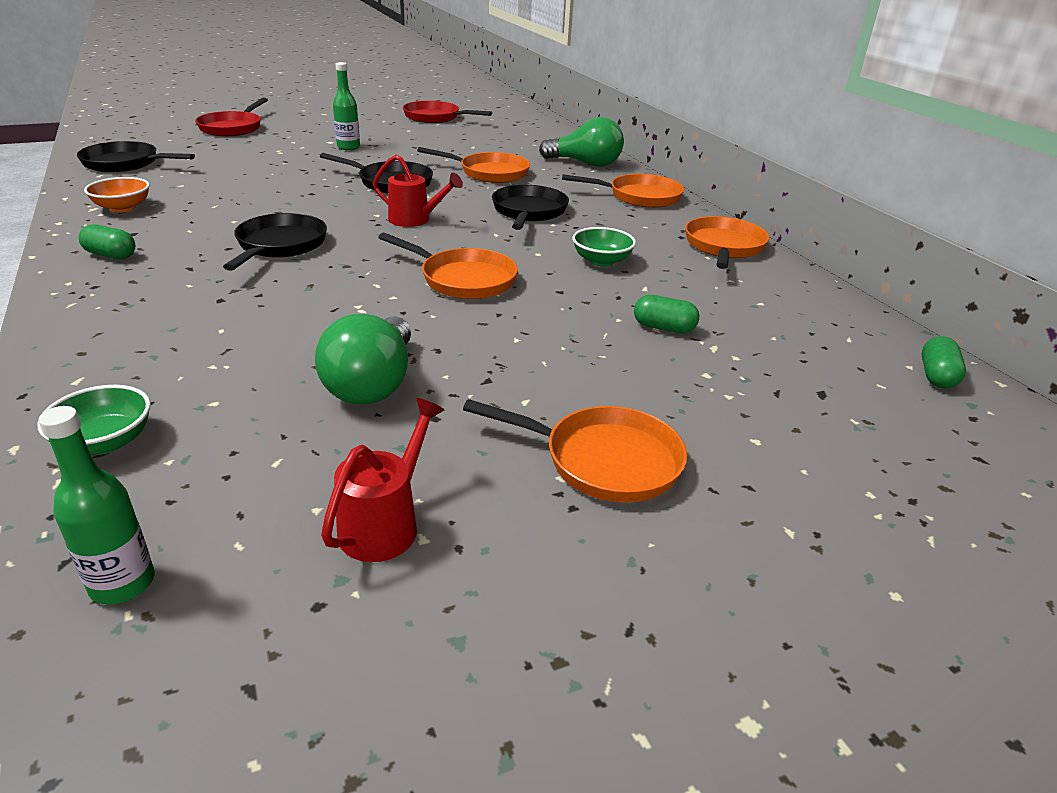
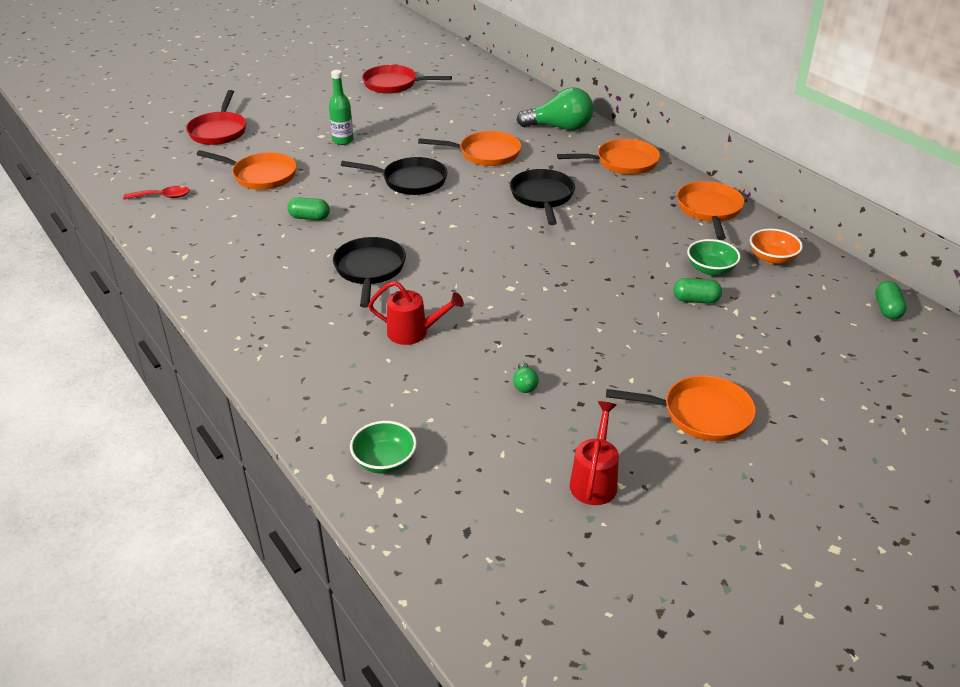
camera: 10 degrees left, 5 degrees up
green bottle [39,406,155,605] -> none
black pan [77,141,195,172] -> red spoon [123,186,190,200]
green capsule [79,224,135,259] -> green capsule moved to [287,197,330,220]
orange bowl [84,177,150,212] -> orange bowl moved to [750,229,803,264]
green light bulb [315,314,411,404] -> green light bulb [513,362,539,393], size x0.42
red watering can [373,155,463,227] -> red watering can moved to [368,281,464,345]
orange pan [378,233,518,299] -> orange pan moved to [196,150,297,190]
green bowl [572,227,636,267] -> green bowl moved to [687,239,741,276]

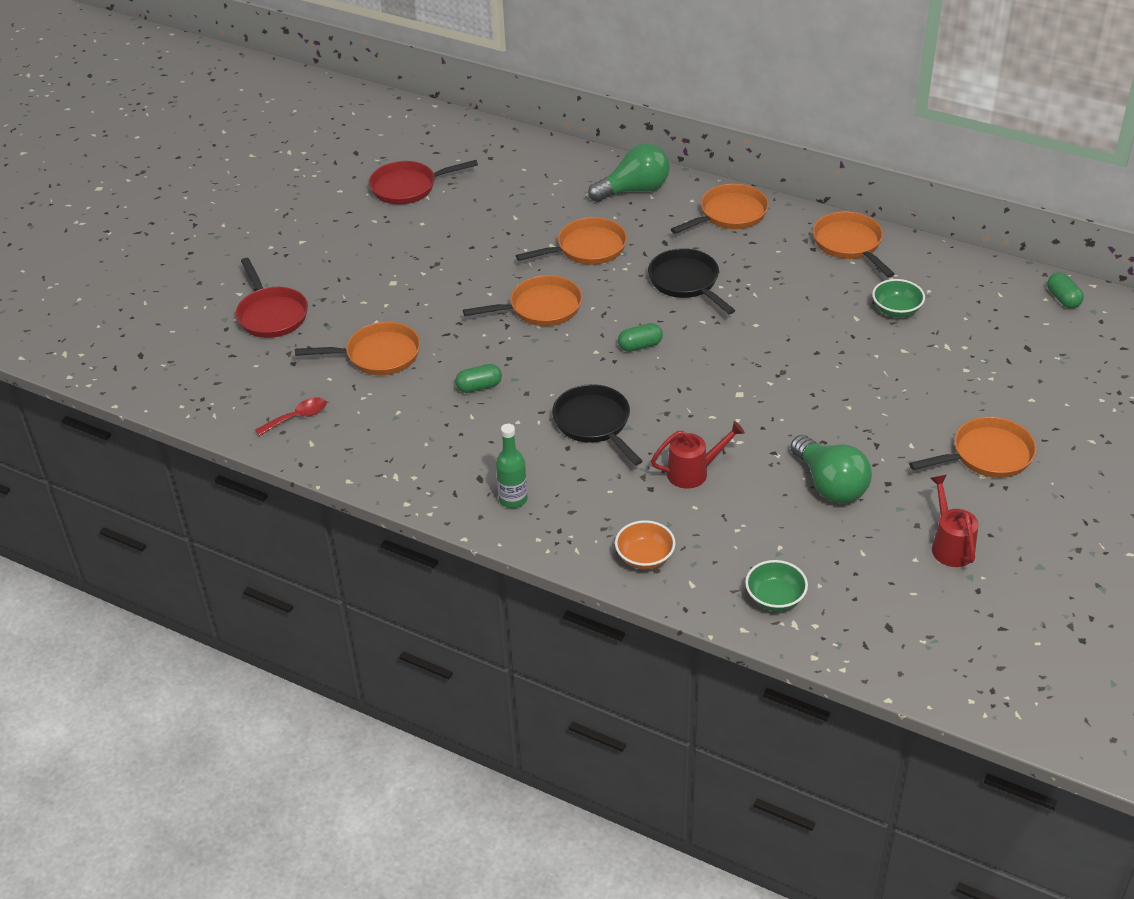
camera: 25 degrees left, 5 degrees up
green bottle [329,70,354,145] -> green bottle moved to [496,424,528,508]
black pan [341,157,447,195] -> orange pan [463,275,582,326]
green light bulb [513,362,539,393] -> green light bulb [791,435,872,503], size x2.37
green capsule [673,278,722,304] -> green capsule moved to [618,323,663,352]
orange bowl [750,229,803,264] -> orange bowl moved to [615,520,675,569]

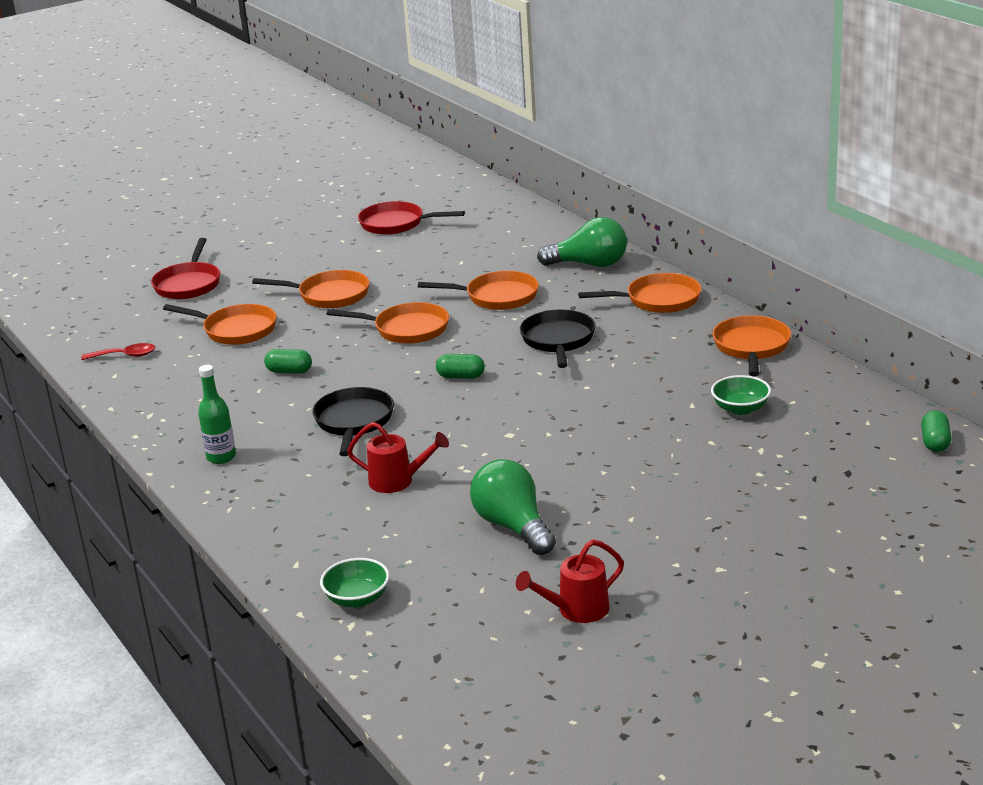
camera: 30 degrees right, 15 degrees down
orange bowl [615,520,675,569] -> none
green light bulb [791,435,872,503] -> green light bulb turned 150 degrees clockwise [470,459,556,555]
orange pan [909,417,1036,478] -> orange pan moved to [252,270,370,308]
red watering can [930,475,978,567] -> red watering can turned 135 degrees counterclockwise [516,539,624,623]

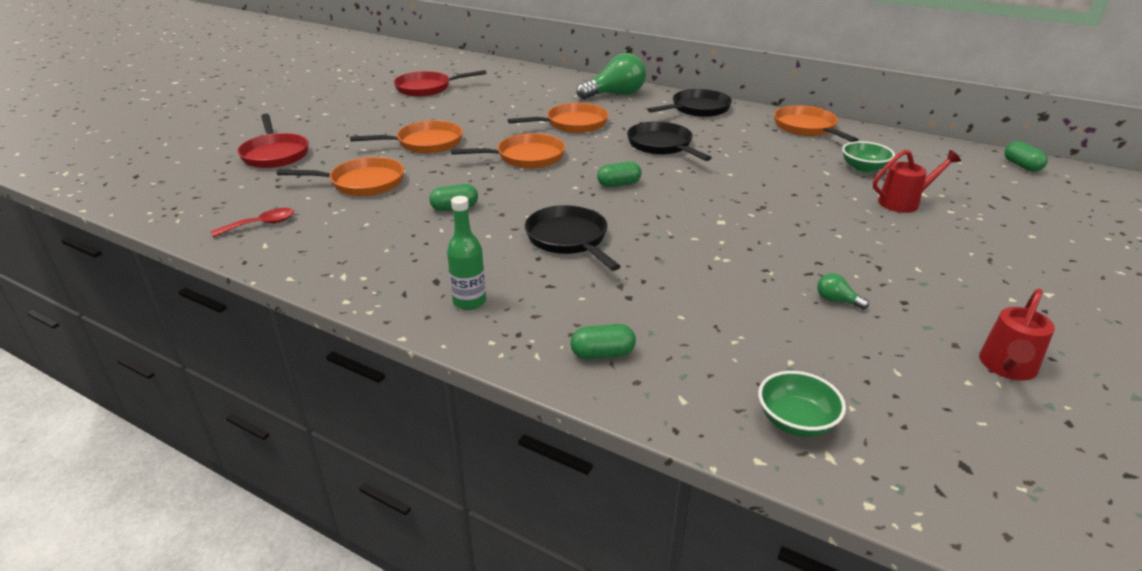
camera: 30 degrees left, 5 degrees up
red watering can [347,422,449,493] -> red watering can moved to [873,149,961,213]
green light bulb [470,459,556,555] -> green light bulb [817,273,869,309], size x0.42
orange pan [578,273,701,313] -> black pan [647,89,732,117]
none -> green capsule [571,324,636,359]

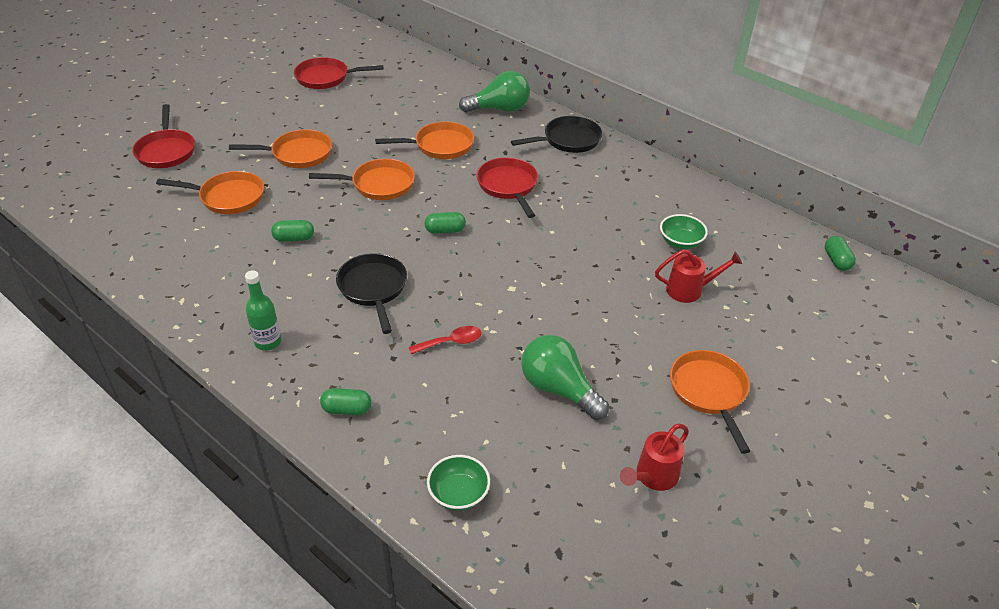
camera: 10 degrees right, 10 degrees up
red spoon [210,208,294,237] -> red spoon moved to [409,326,482,354]
black pan [627,121,712,161] -> red pan [477,158,538,218]
orange pan [774,105,859,142] -> orange pan moved to [670,350,750,454]
green light bulb [817,273,869,309] -> green light bulb [521,335,609,420], size x2.37

